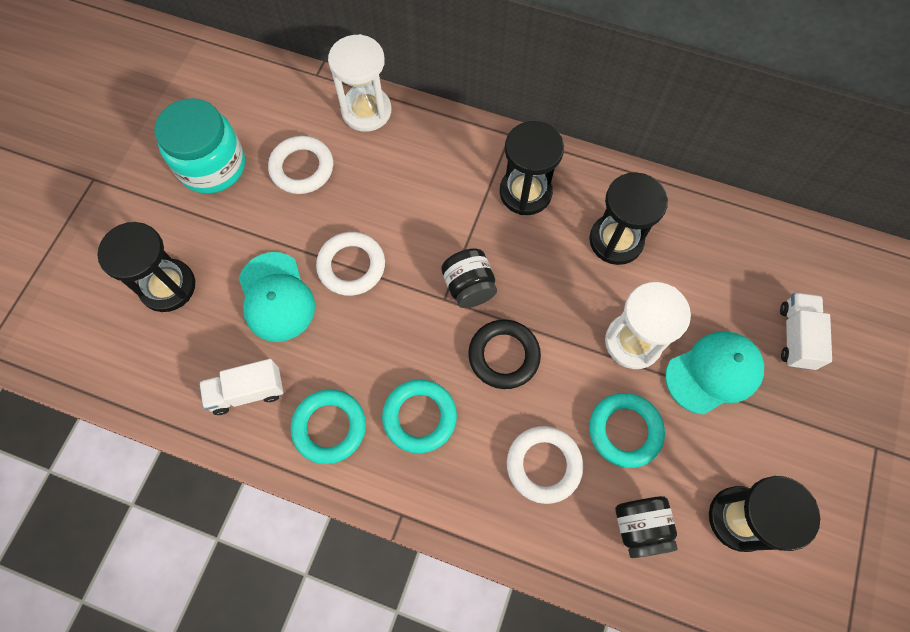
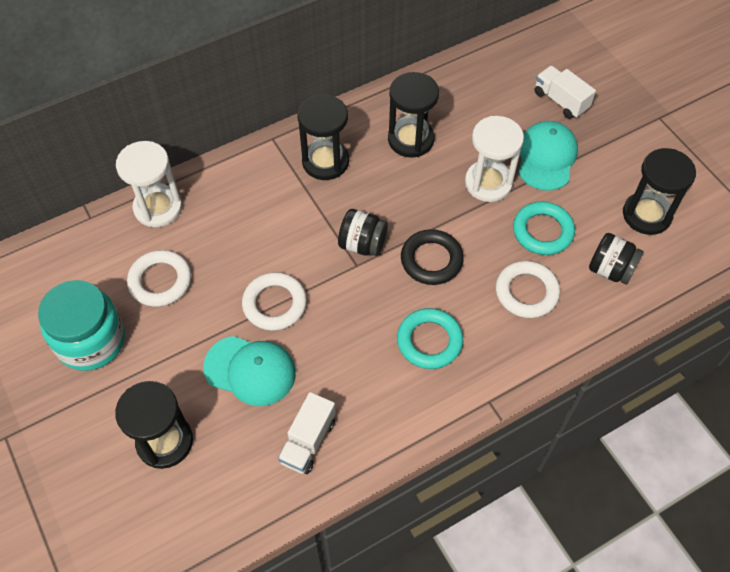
camera: 50 degrees left, 10 degrees down
turquoise ring [291,389,366,464] -> none

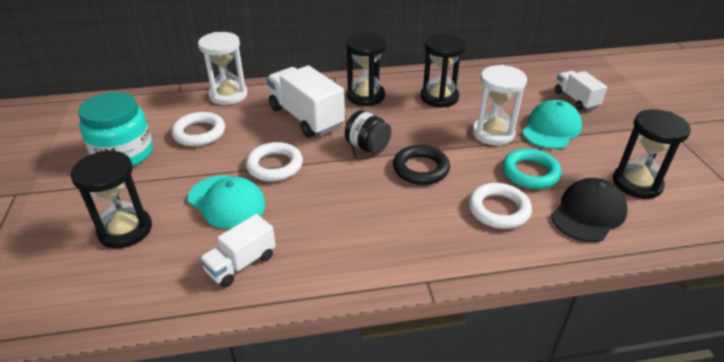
camera: 20 degrees right, 20 degrees down
turquoise ring [397,308,463,369] -> none
black jar [589,233,644,285] -> black cap [551,178,628,242]
none -> white truck [267,65,345,138]

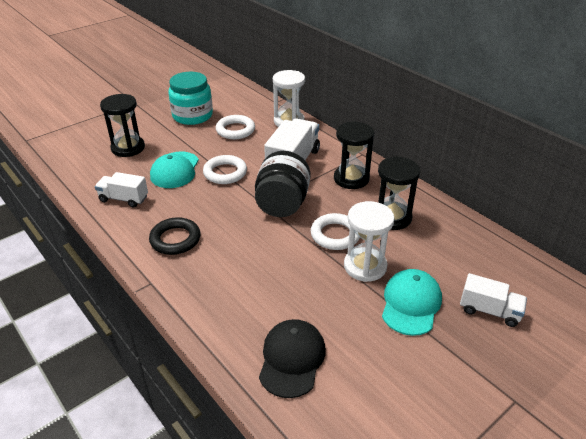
camera: 60 degrees right, 0 degrees up
black jar [345,110,392,153] -> black jar [255,151,311,217], size x1.63
black ring [393,145,450,185] -> black ring moved to [149,217,201,255]
white ring [469,183,532,229] -> white ring moved to [311,213,360,250]
turquoise ring [503,149,562,189] -> none
turquoise cap [522,100,582,149] -> turquoise cap turned 75 degrees counterclockwise [382,269,442,336]
black cap [551,178,628,242] -> black cap turned 90 degrees counterclockwise [259,319,326,398]
white truck [555,71,607,110] -> white truck turned 75 degrees clockwise [460,273,527,327]
black hourglass [613,109,691,199] -> none

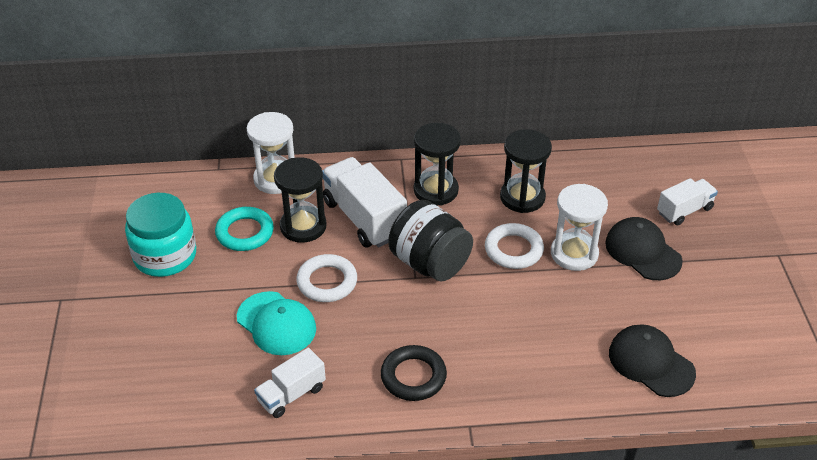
camera: 55 degrees left, 5 degrees up
black hourglass [100,94,145,157] -> black hourglass moved to [274,157,327,243]
white ring [216,115,255,139] -> turquoise ring [215,207,274,251]
turquoise cap [382,269,442,336] -> black cap [605,217,683,280]

